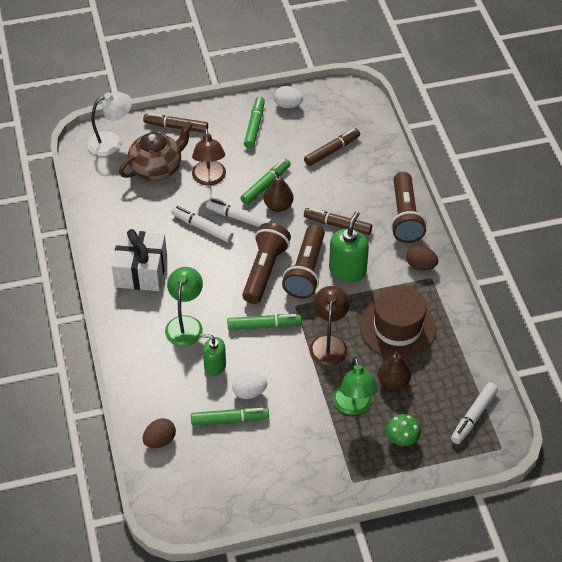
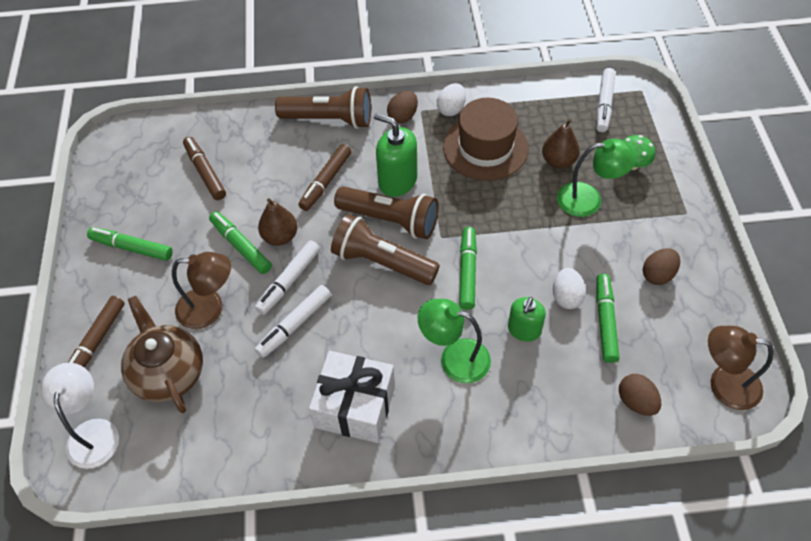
camera: 80 degrees left, 5 degrees up
white egg [274,86,303,108] -> white egg moved to [437,83,466,116]
brown lamp [310,286,350,366] -> brown lamp moved to [708,326,774,410]
white marker [451,382,498,444] -> white marker turned 60 degrees clockwise [596,68,615,132]
none -> brown egg [643,248,680,285]

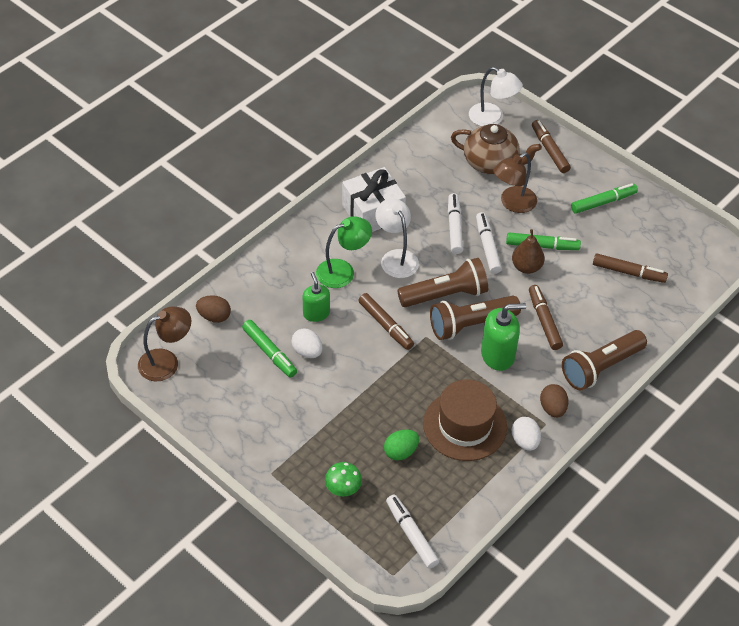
camera: 135 degrees right, 5 degrees down
green marker [459,227,477,310] -> brown marker [358,293,414,350]
brown pear [542,119,580,169] -> green egg [384,430,419,460]
green lamp [557,139,637,217] -> none
brown egg [643,248,680,285] -> none
none -> white lamp [375,199,419,278]

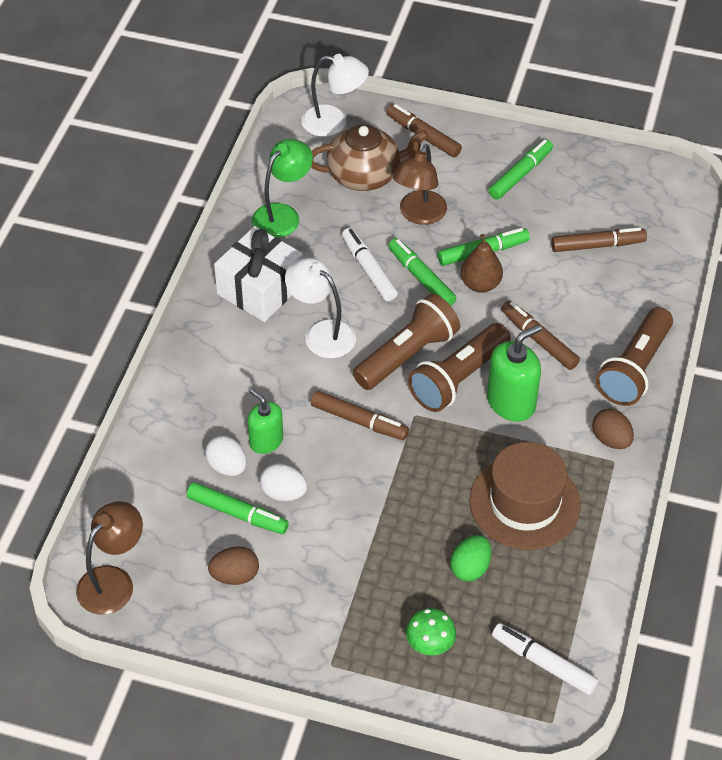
camera: 25 degrees left, 0 degrees up
brown egg [196,295,231,323] -> brown egg moved to [208,546,259,585]
green lamp [316,216,372,288] -> green lamp moved to [252,139,313,238]
white marker [476,212,502,274] -> green marker [388,238,456,306]
white egg [512,417,541,451] -> white egg moved to [205,436,247,476]

